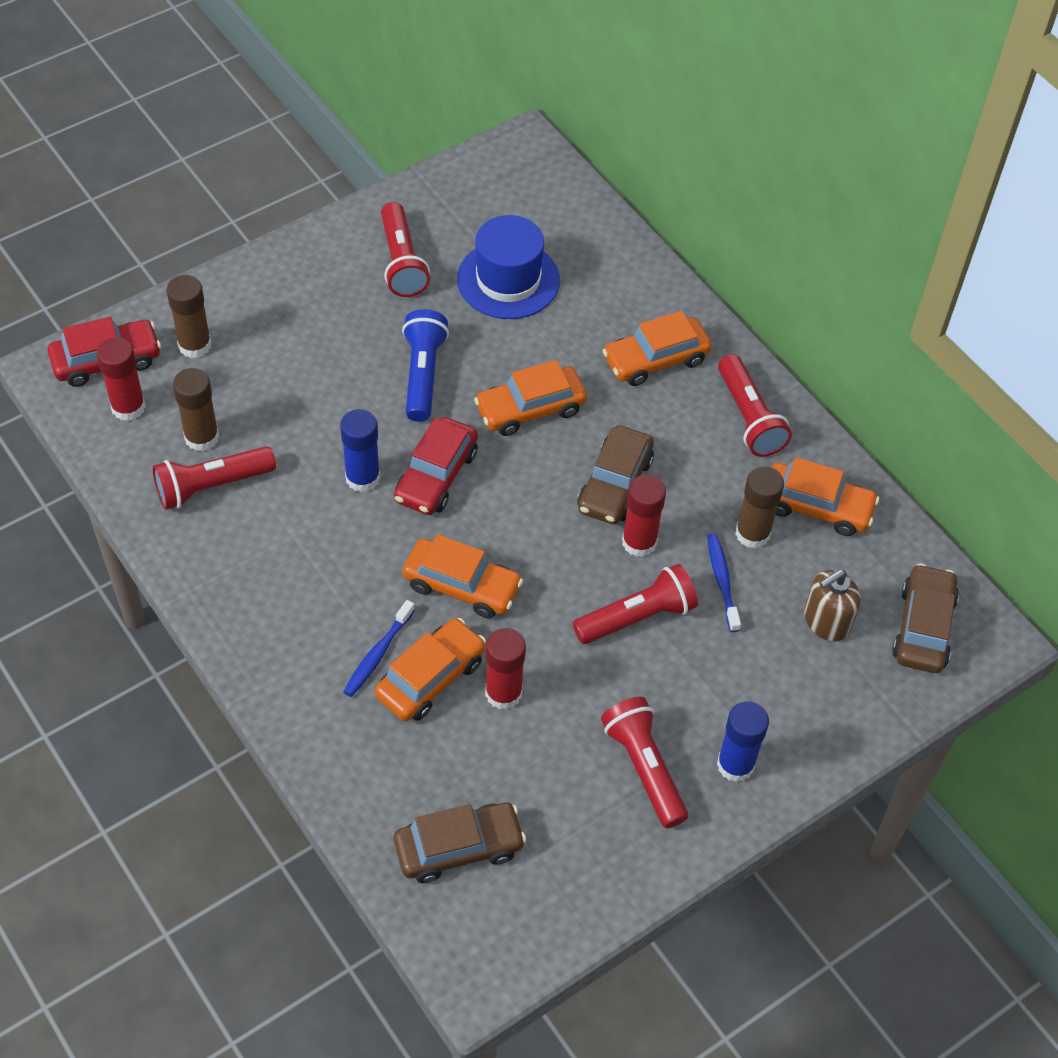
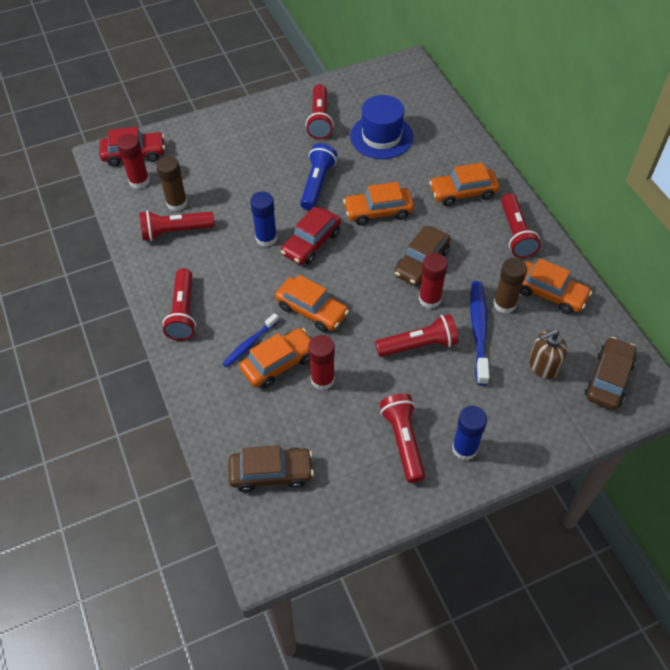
camera: 15 degrees right, 0 degrees up
brown glue stick [166,275,211,358] -> none
blue toothbrush [707,533,741,632] -> blue toothbrush [470,281,490,386], size x1.64
none -> red flashlight [162,268,196,341]

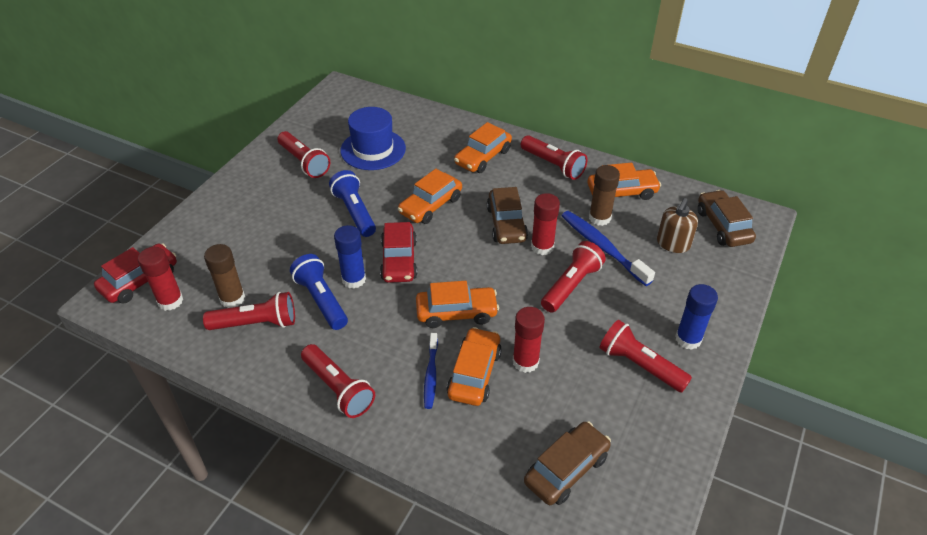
camera: 40 degrees left, 10 degrees down
red flashlight [139,210,215,241] -> red flashlight turned 135 degrees counterclockwise [203,292,295,330]
none -> blue flashlight [290,254,348,330]

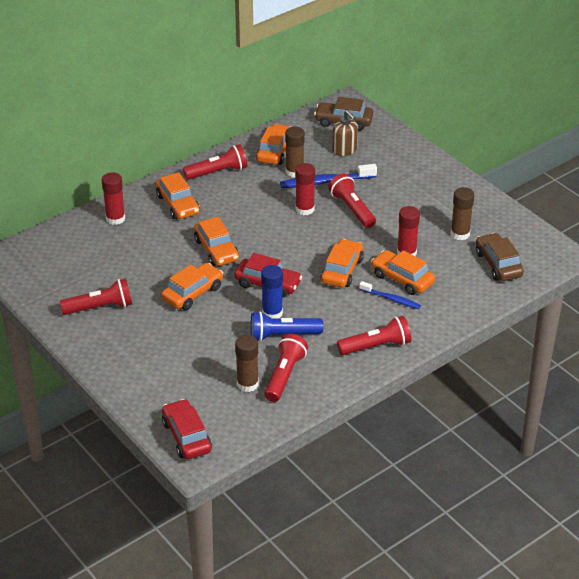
camera: 65 degrees left, 5 degrees down
red glue stick [138,247,183,311] -> red glue stick moved to [102,172,125,225]
blue flashlight [329,170,376,237] -> orange car [161,263,223,310]
blue hat [340,107,406,170] -> none
brown car [487,187,528,244] -> none
red flashlight [600,320,692,393] -> none
blue glue stick [675,284,718,350] -> none
none -> brown glue stick [450,187,474,240]

